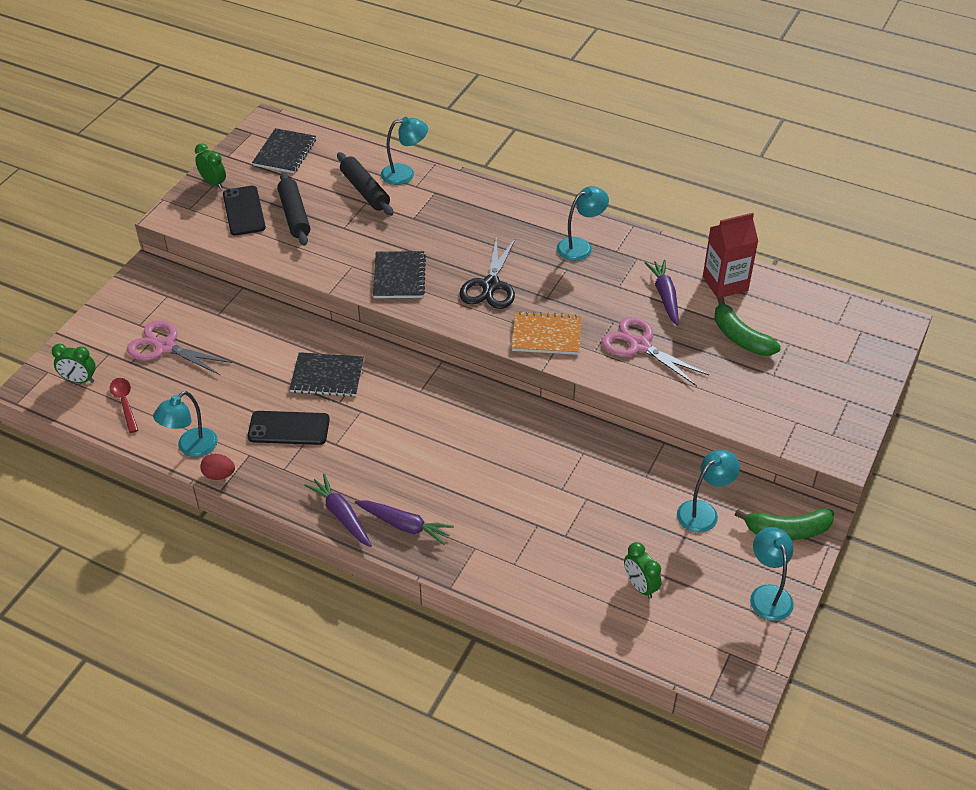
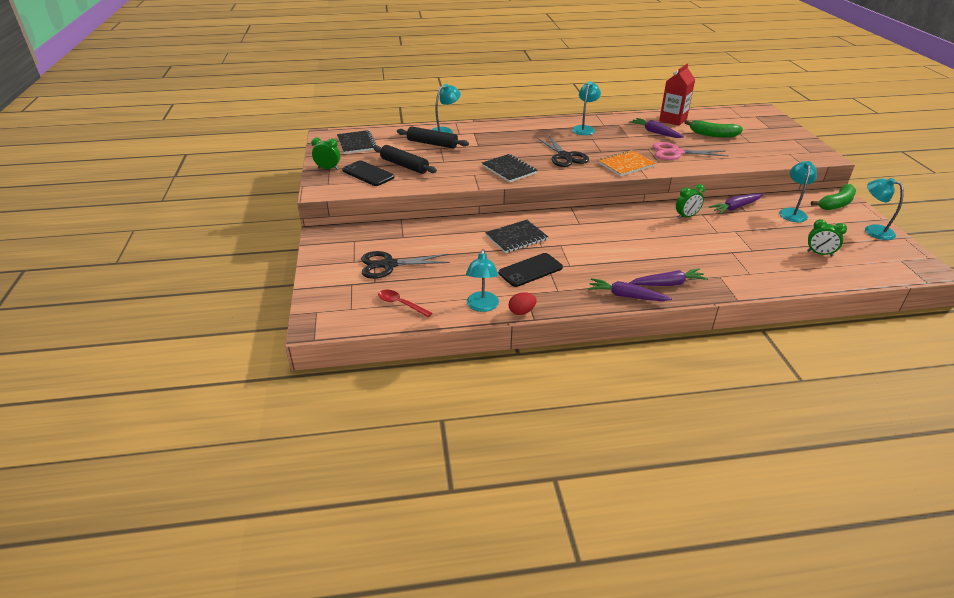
camera: 35 degrees left, 10 degrees down
green clock [52,344,96,383] -> green clock moved to [676,184,705,219]
pink scissors [126,320,232,376] -> black scissors [361,251,450,279]
none -> purple carrot [709,194,763,214]

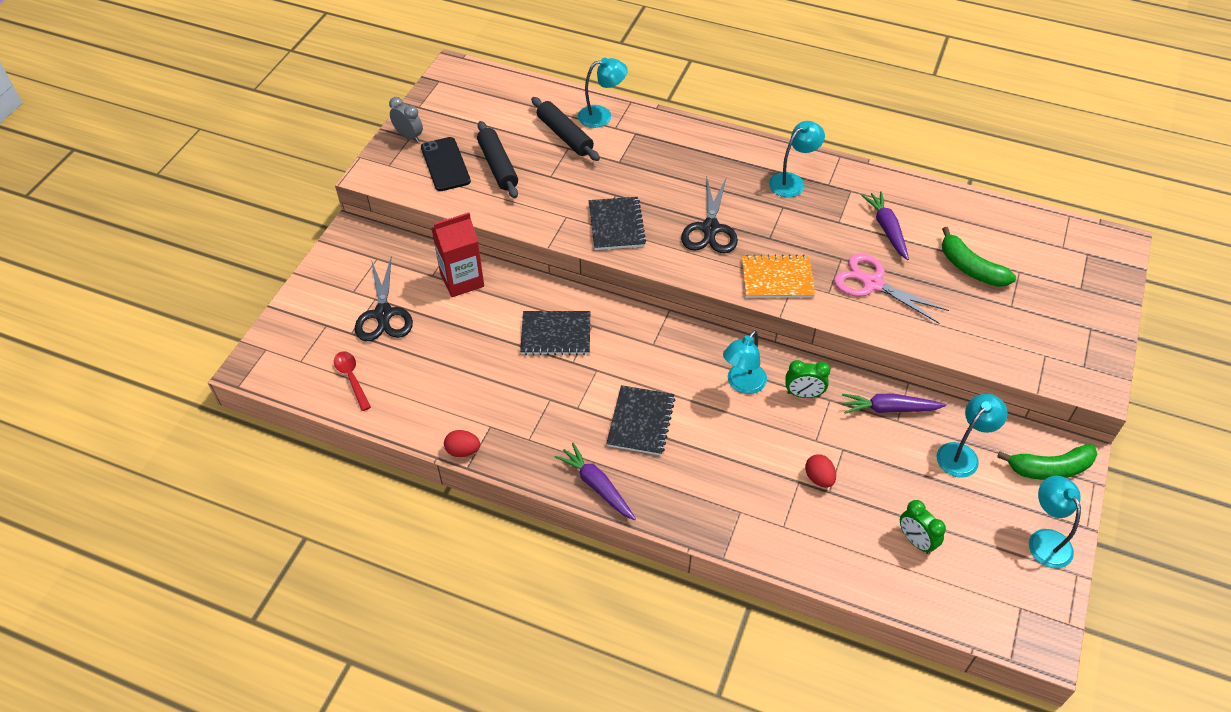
camera: 30 degrees right, 15 degrees up
green clock [311,137,340,170] -> grey clock [389,97,423,143]
black notebook [337,130,377,154] -> black notebook moved to [606,385,675,455]
black scissors [361,251,450,279] -> black scissors turned 120 degrees counterclockwise [355,258,413,341]
turquoise lamp [466,249,499,312] -> turquoise lamp moved to [723,330,767,394]
black phone [499,253,563,287] -> none
purple carrot [629,268,708,286] -> none
red carton [659,63,695,126] -> red carton moved to [431,212,484,297]
none -> red egg [805,454,836,488]

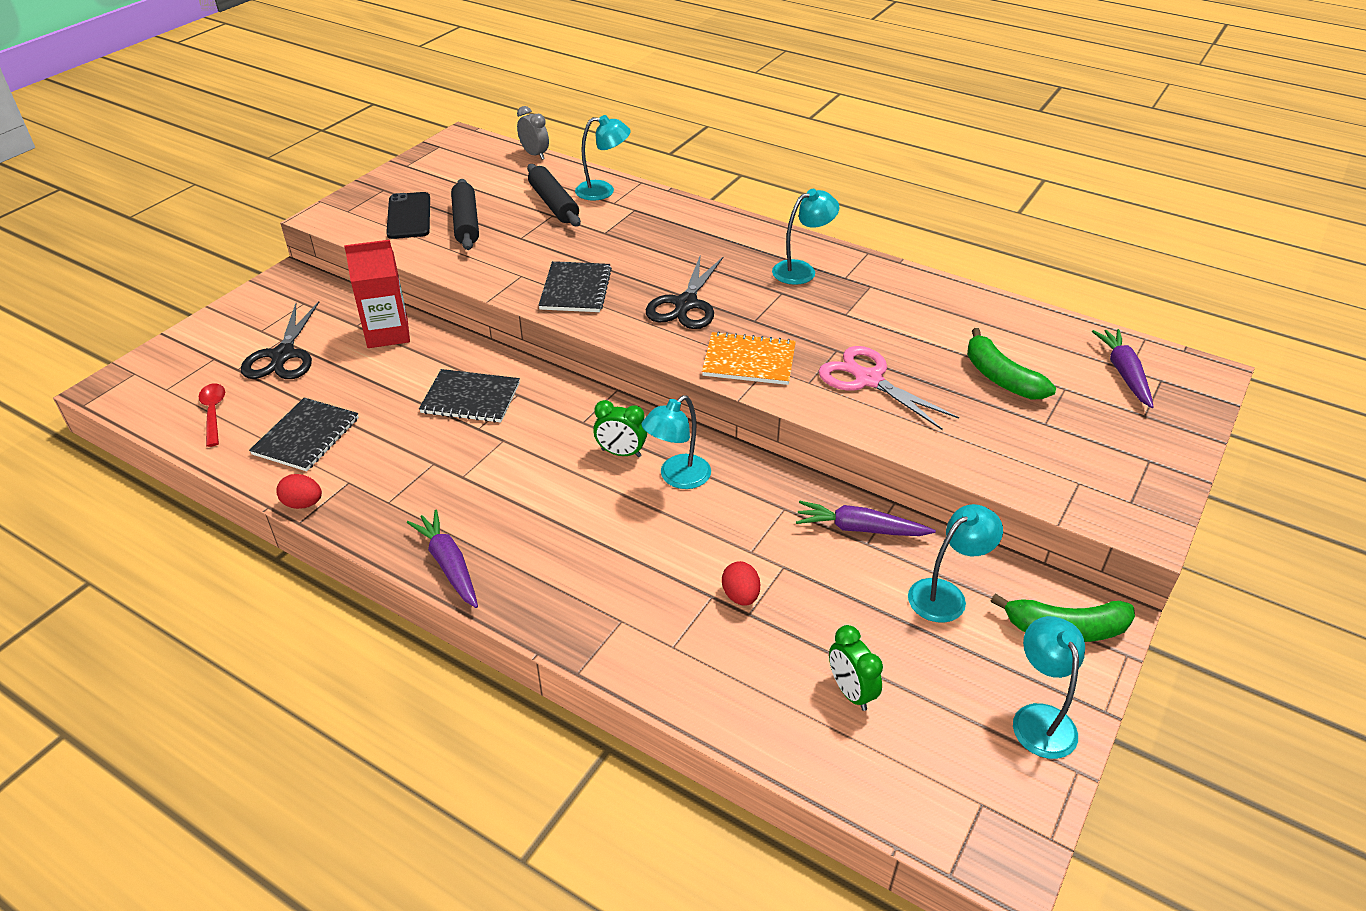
camera: 10 degrees right, 10 degrees down
grey clock [389,97,423,143] -> grey clock moved to [517,106,549,160]
black notebook [606,385,675,455] -> black notebook moved to [249,398,359,471]
green clock [786,360,830,398] -> green clock moved to [593,400,647,457]
purple carrot [862,191,909,260] -> purple carrot moved to [1092,329,1154,408]

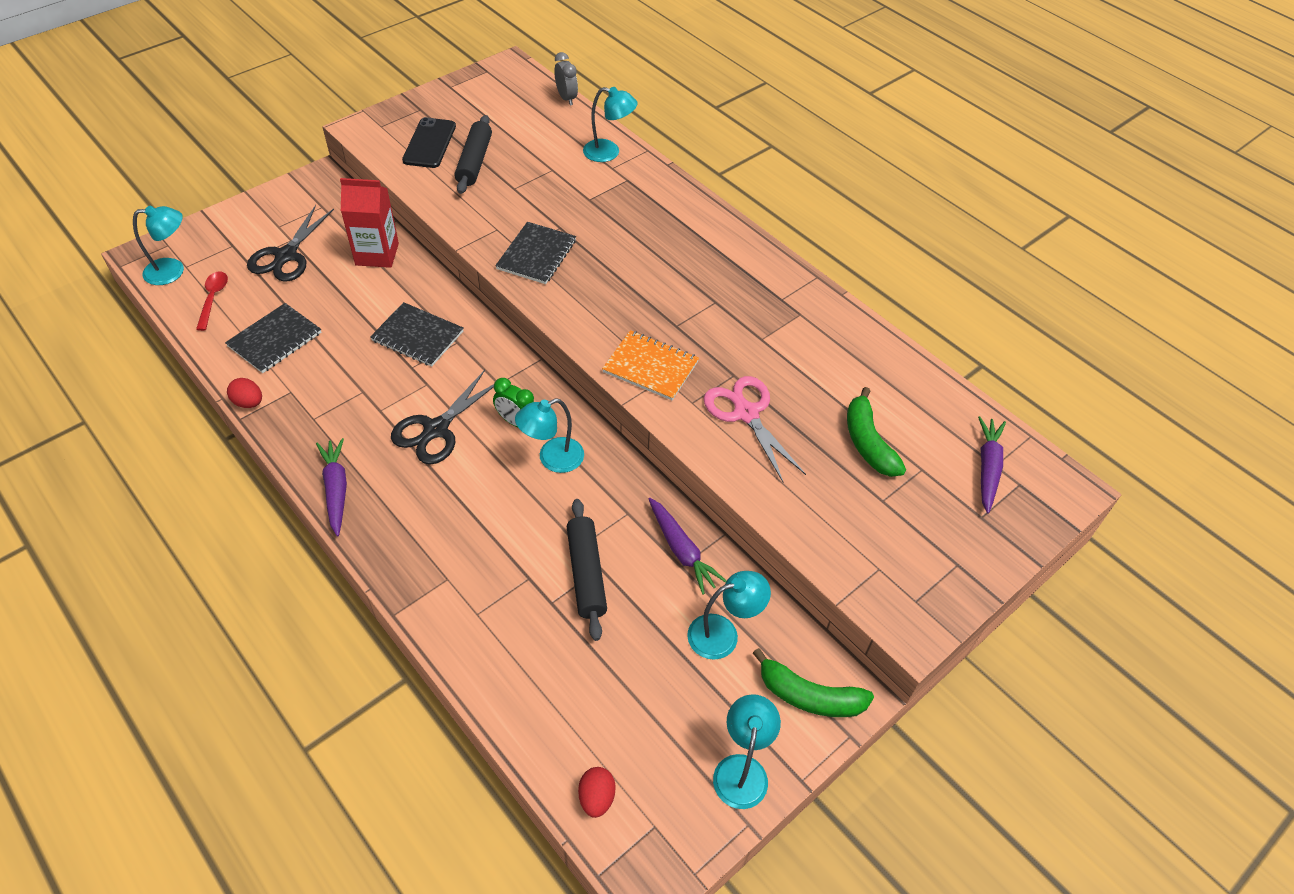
camera: 15 degrees right, 10 degrees up
black rolling pin [527,164,581,226] -> black rolling pin moved to [567,499,607,641]
black scissors [646,254,724,329] -> black scissors moved to [391,370,494,465]
red egg [722,561,760,606] -> red egg moved to [578,767,616,818]
turquoise lamp [772,189,839,285] -> turquoise lamp moved to [133,206,184,285]
purple carrot [796,501,936,536] -> purple carrot turned 150 degrees counterclockwise [649,498,727,595]
green clock [829,625,883,711] -> none

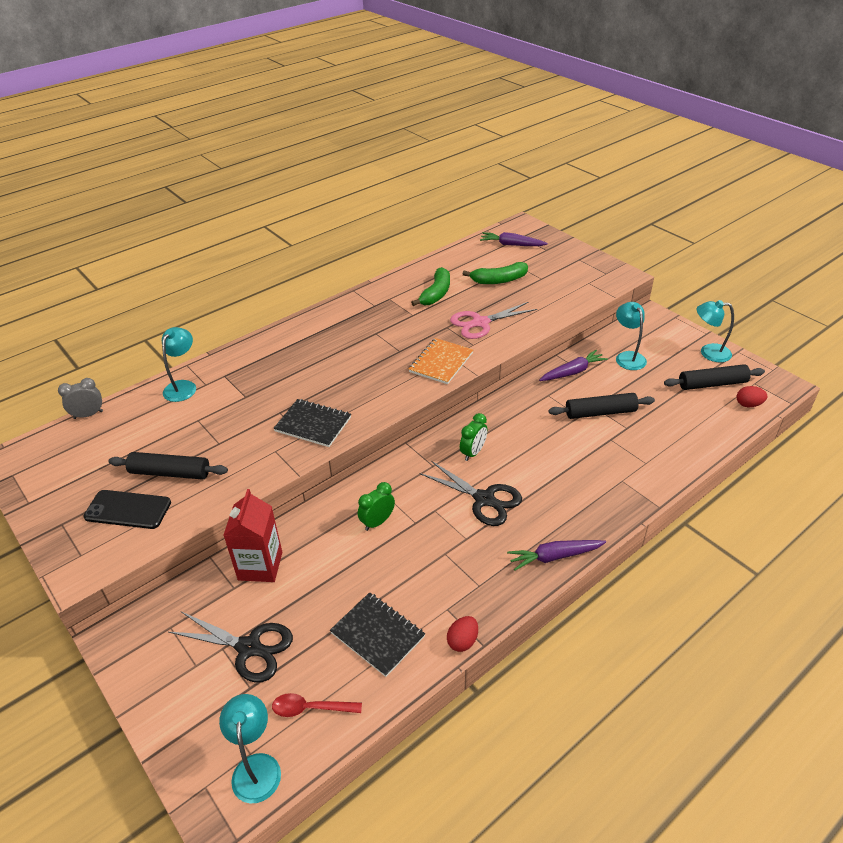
camera: 85 degrees left, 10 degrees down
black notebook [370,302,463,367] -> green clock [358,482,395,531]
turquoise lamp [515,398,584,473] -> none
green banana [753,648,874,717] -> green banana moved to [411,267,450,306]
none -> black rolling pin [664,364,765,390]

